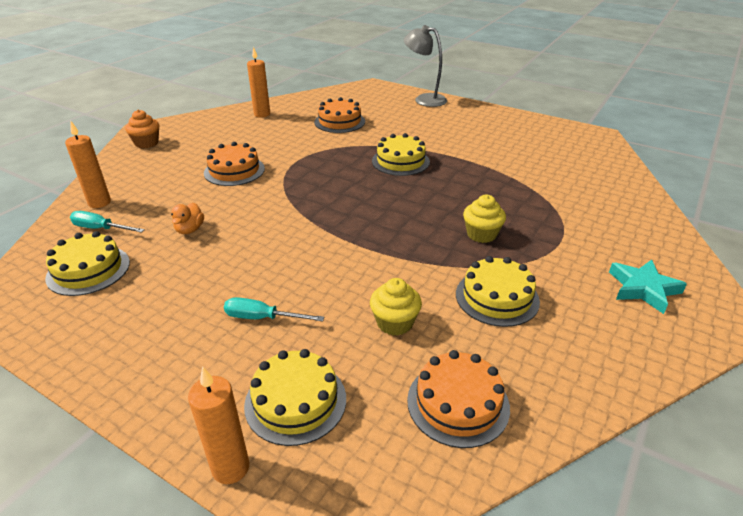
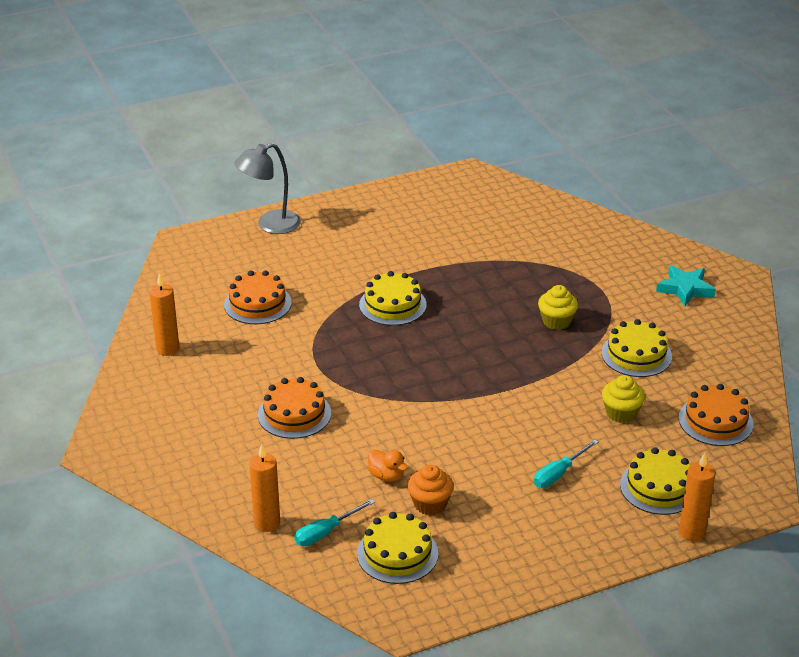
camera: 55 degrees left, 0 degrees up
orange cupcake [125,110,159,148] -> orange cupcake moved to [408,465,454,515]

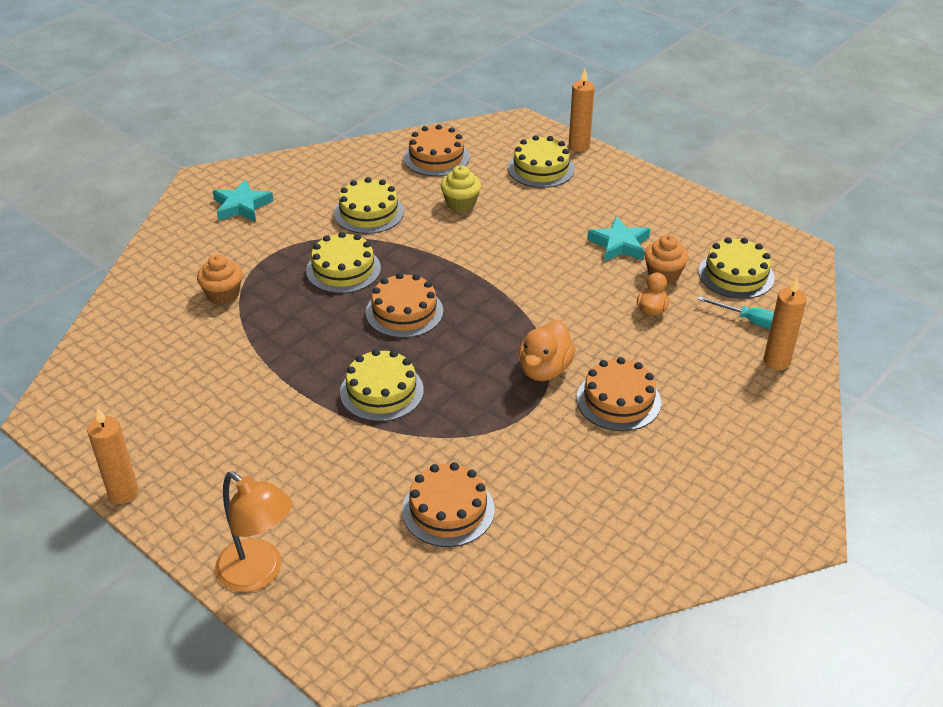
camera: 115 degrees left, 5 degrees up
orange candle [150,273,179,356] -> orange candle moved to [87,407,139,504]
grey lamp [234,143,301,234] -> orange lamp [215,472,292,592]
turquoise screwdriver [534,439,598,488] -> none
yellow cupcake [538,285,578,330] -> yellow cake [306,232,381,293]
none -> orange cupcake [197,254,242,305]
none -> orange cake [366,273,443,338]
none -> orange duck [519,320,576,381]
none -> turquoise star [587,216,650,262]

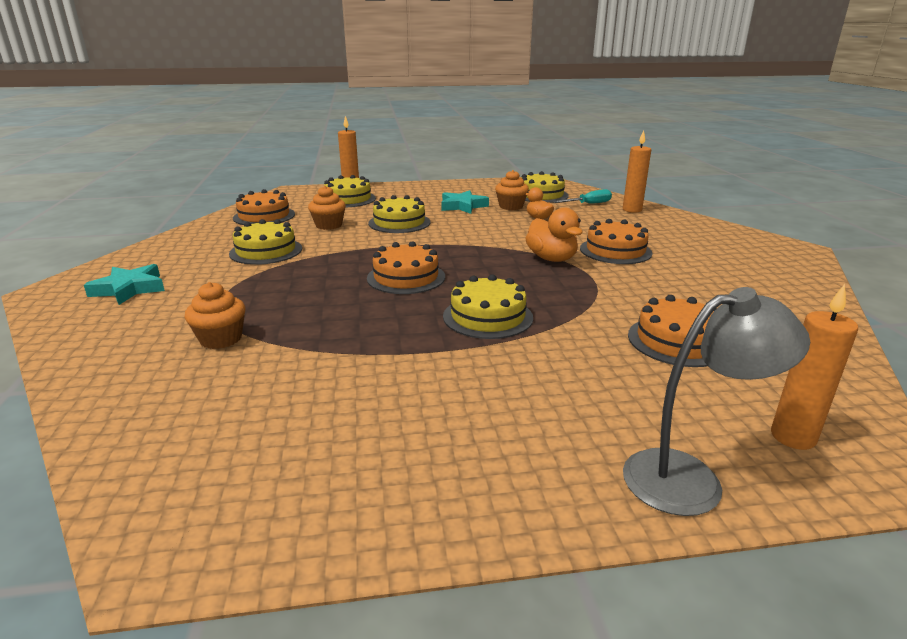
camera: 50 degrees left, 15 degrees down
orange candle [87,407,139,504] -> orange candle moved to [771,284,858,450]
orange lamp [215,472,292,592] -> grey lamp [623,287,810,516]
yellow cake [306,232,381,293] -> yellow cake moved to [368,195,430,233]
yellow cupcake [441,165,481,212] -> orange cupcake [308,186,346,230]

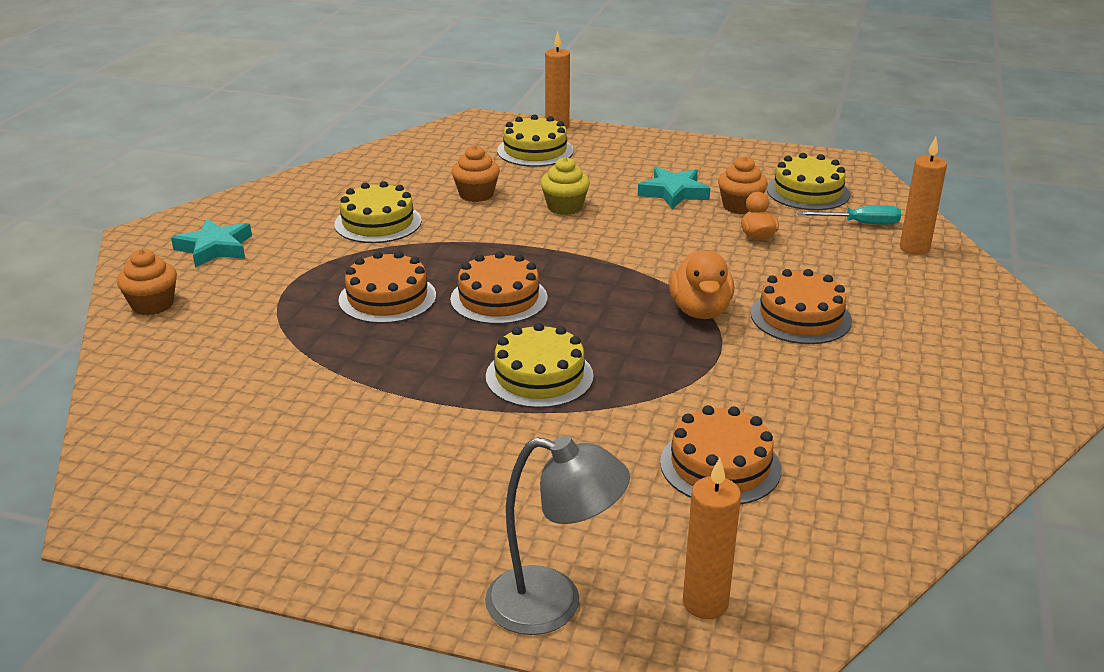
camera: 25 degrees right, 5 degrees up
orange cupcake [185,282,245,349] -> orange cupcake moved to [117,249,177,315]
orange cake [233,189,295,225] -> orange cake moved to [339,251,436,324]
yellow cake [368,195,430,233] -> yellow cupcake [540,157,590,215]

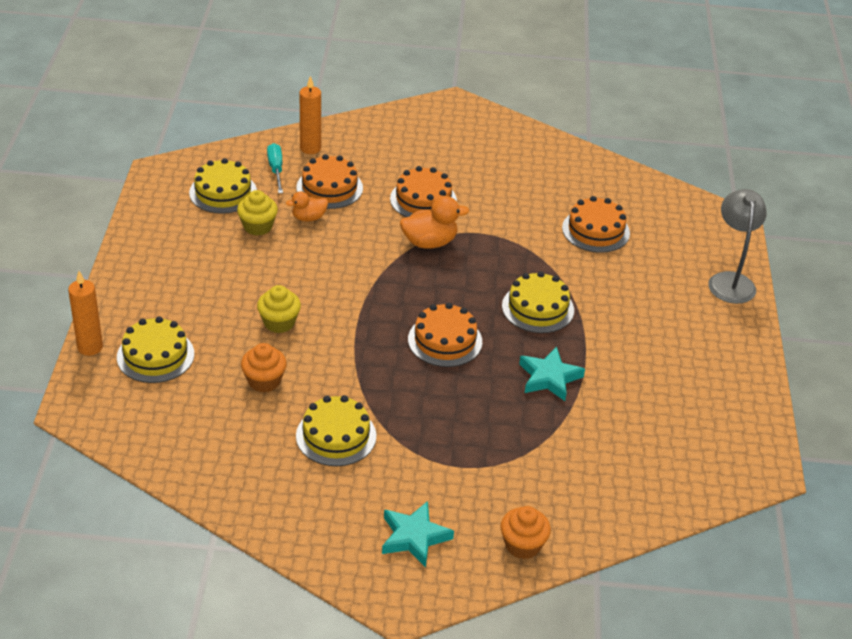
camera: 105 degrees left, 10 degrees up
orange cake [339,251,436,324] -> orange cake moved to [296,154,363,209]
turquoise star [638,167,710,209] -> turquoise star moved to [519,347,585,401]
orange candle [683,458,741,619] -> none
orange cupcake [718,156,768,214] -> yellow cupcake [237,190,278,236]

